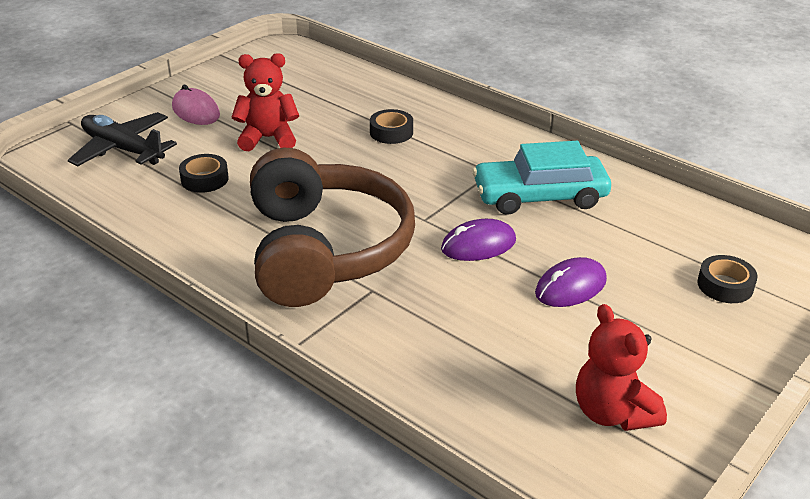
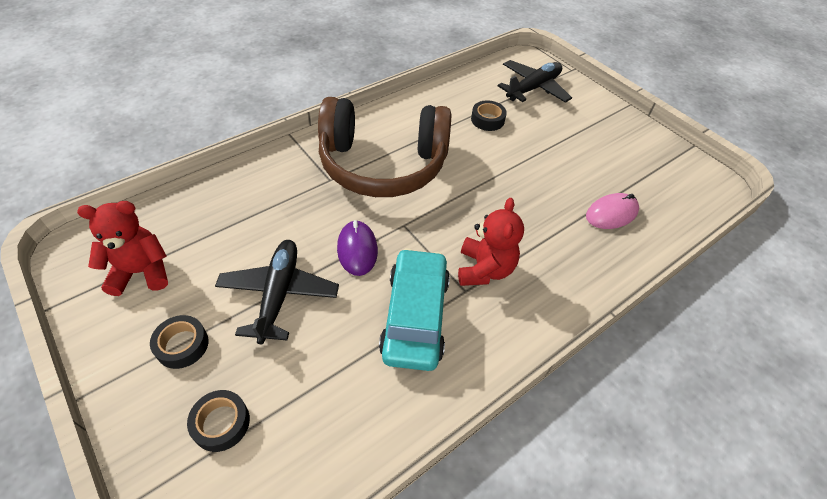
camera: 100 degrees right, 15 degrees up
pink mouse [172,85,220,125] -> pink mouse moved to [586,193,639,229]
red teddy bear [232,53,299,151] -> red teddy bear moved to [458,198,524,286]
black tape [370,109,413,144] -> black tape moved to [150,315,209,369]
purple mouse [535,257,607,307] -> black plane [215,240,339,344]

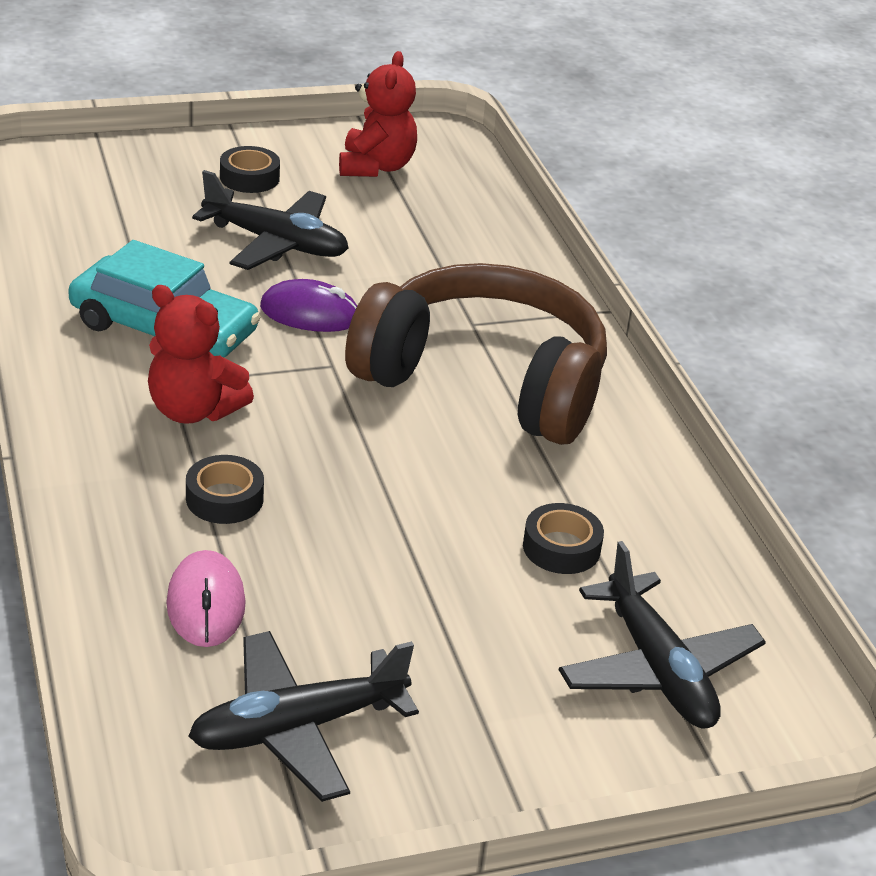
camera: 110 degrees right, 15 degrees down
black tape [187,390,250,452] -> black tape moved to [186,455,264,524]
brown headphones [318,97,451,197] -> brown headphones turned 90 degrees clockwise [345,263,607,445]
none -> black plane [188,631,419,802]

